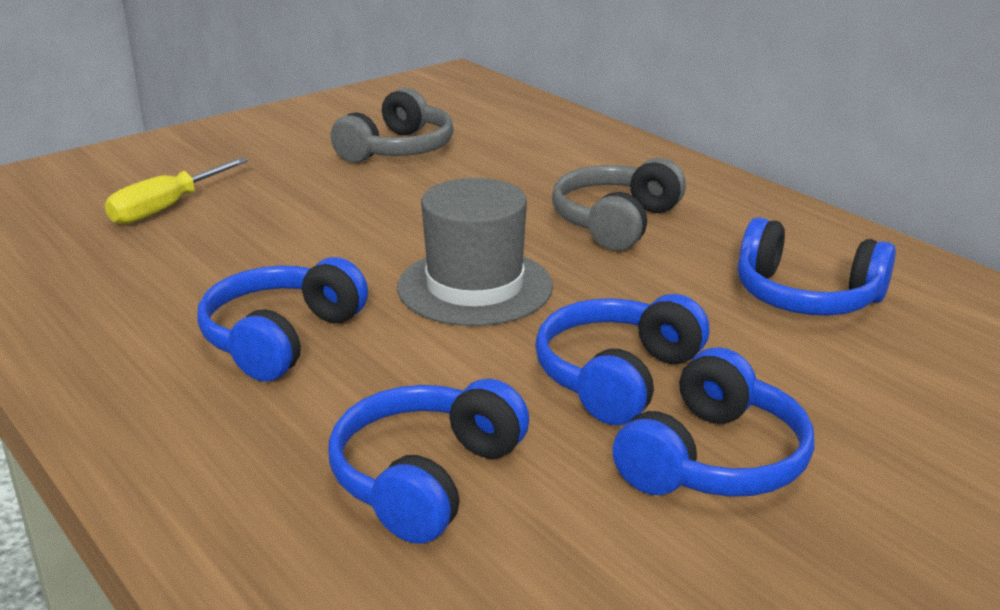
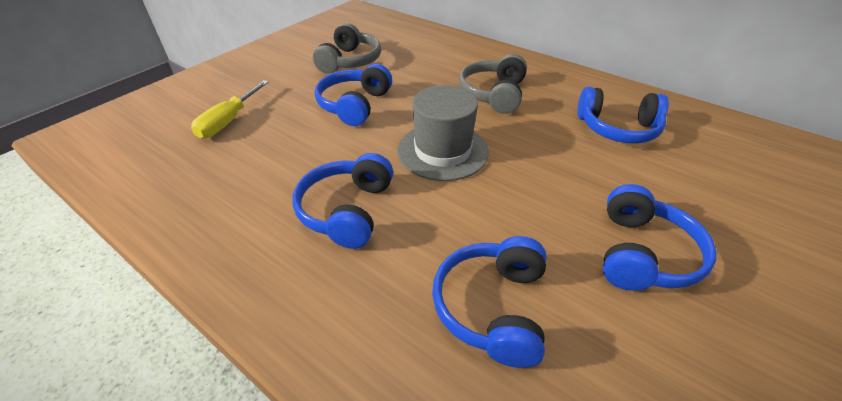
camera: 15 degrees left, 15 degrees up
blue headphones [535,294,709,425] -> blue headphones moved to [315,64,392,126]

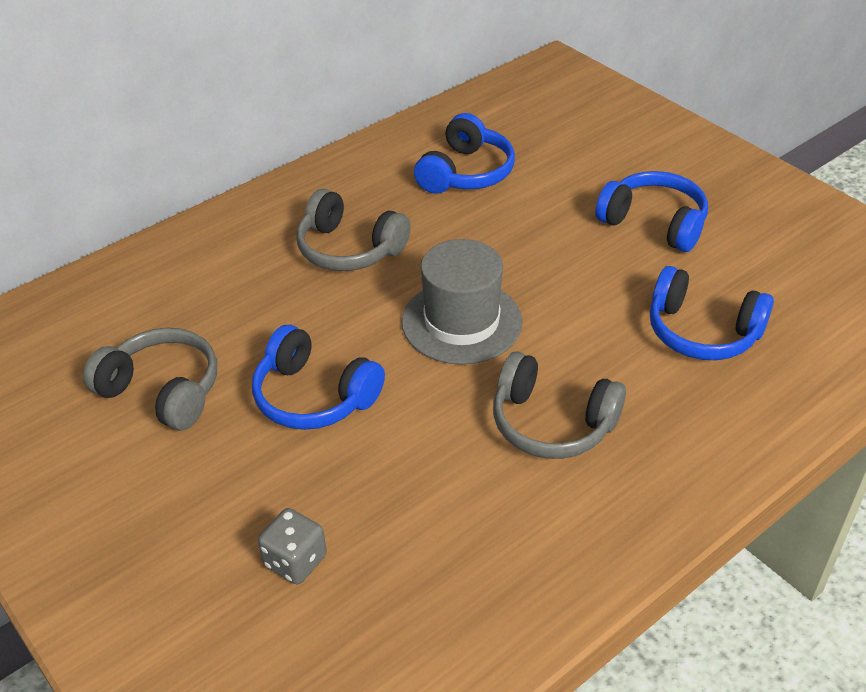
camera: 75 degrees left, 0 degrees up
yellow screwdriver [191,80,269,139] -> grey dice [258,508,327,584]
blue headphones [292,153,393,249] -> grey headphones [493,351,626,459]

